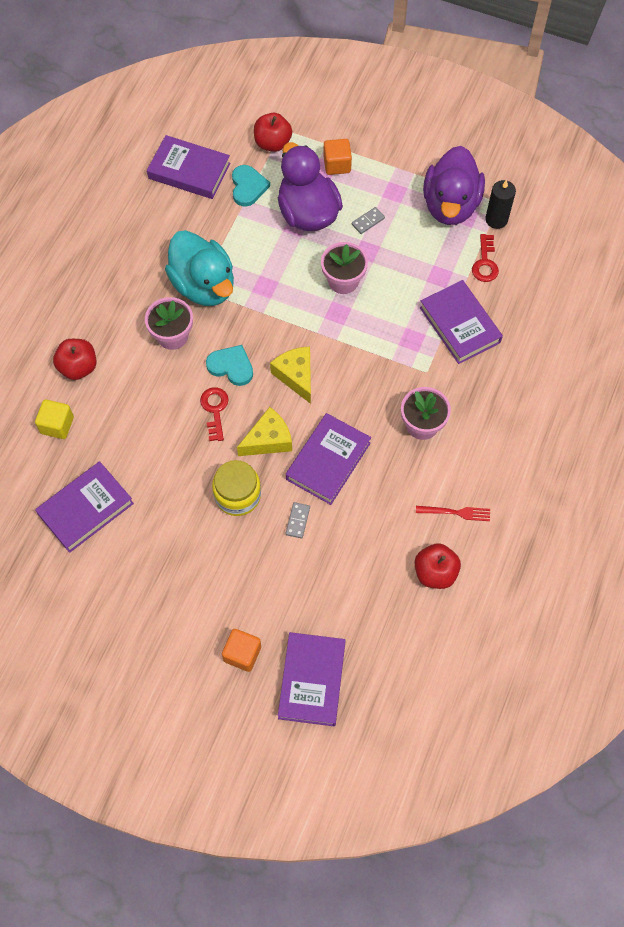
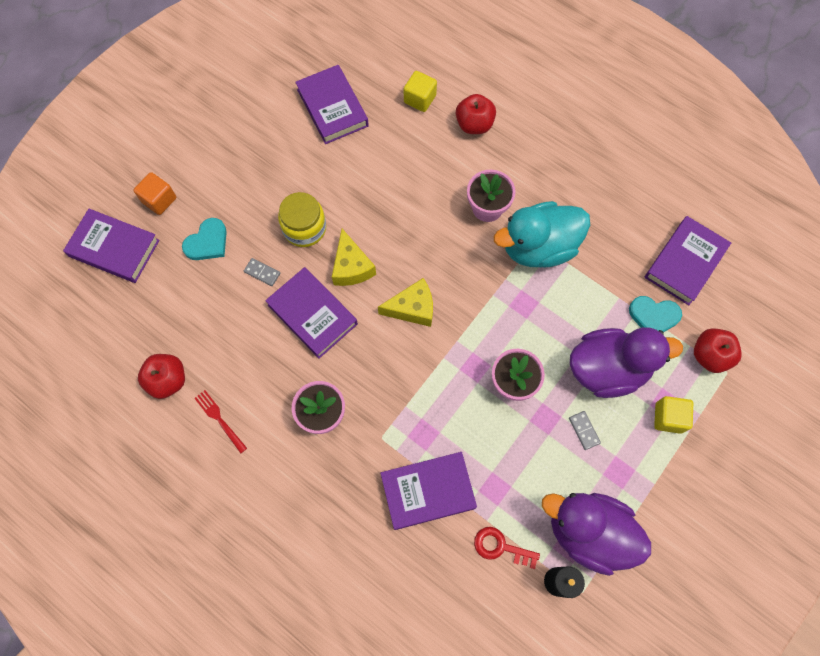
camera: 105 degrees right, 5 degrees up
red key [200,387,229,441] -> none
turquoise heart [206,345,253,386] -> turquoise heart moved to [182,218,227,260]
orange cube [323,139,352,175] -> yellow cube [654,396,693,434]
red fork [416,506,490,521] -> red fork turned 120 degrees clockwise [194,390,247,453]

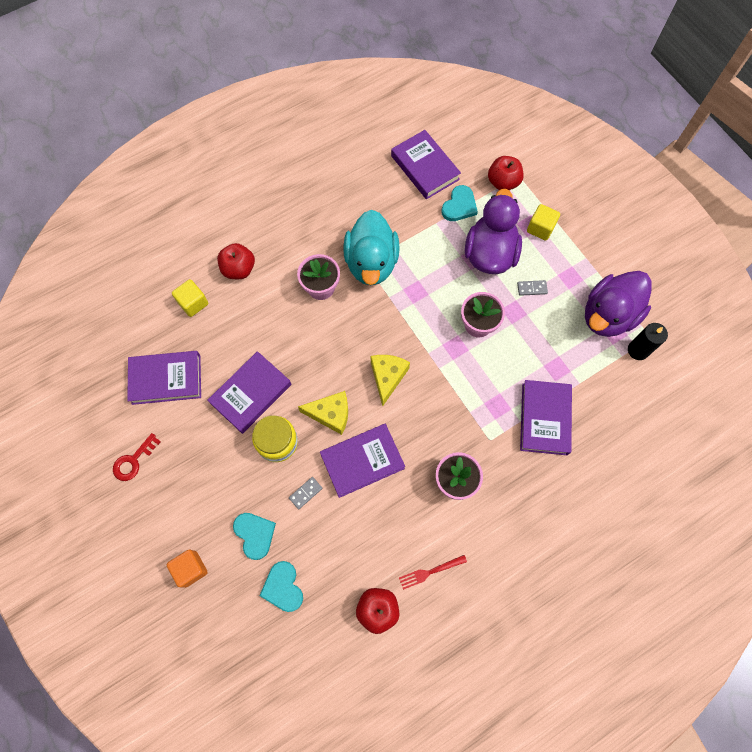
camera: 70 degrees left, 0 degrees up
purple book [63,209,160,283] -> purple book moved to [207,351,291,434]
red key [474,527,540,569] -> red key moved to [113,433,161,481]
none -> turquoise heart [259,561,303,612]

